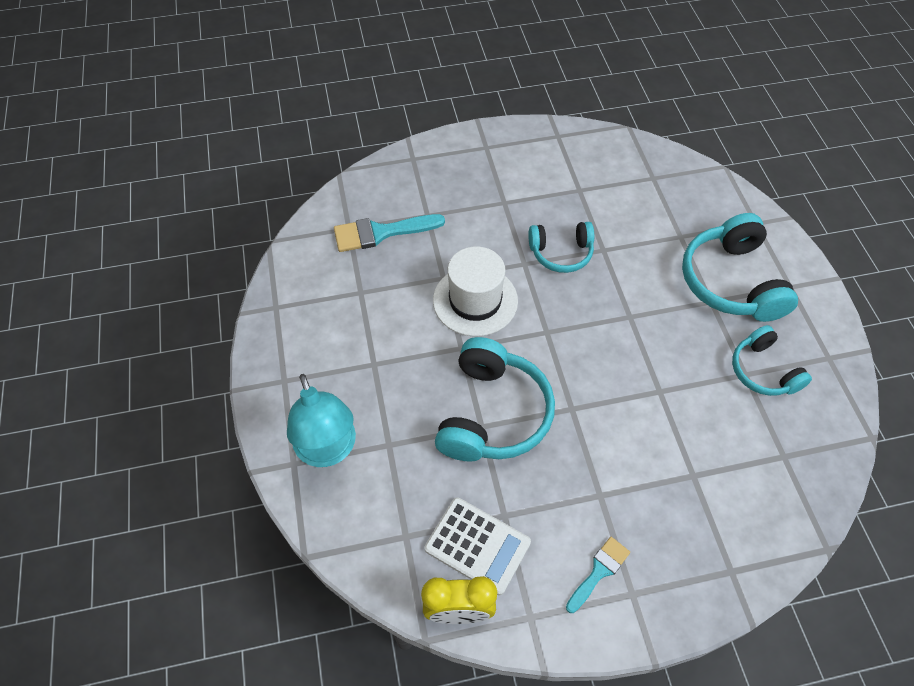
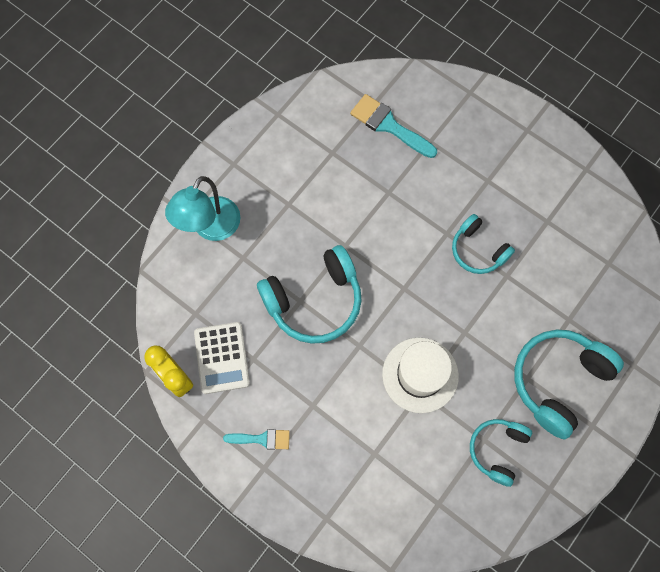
camera: 50 degrees right, 15 degrees up
white hat [433,247,518,336] -> white hat moved to [382,338,459,413]

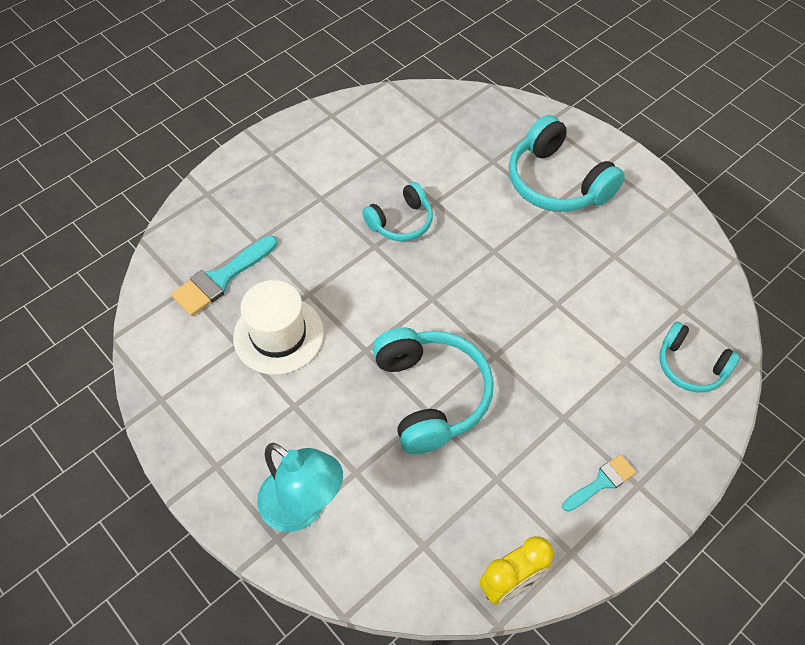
camera: 80 degrees left, 15 degrees down
white calculator [194,322,250,394] -> none
turquoise brush [223,429,290,450] -> turquoise brush turned 45 degrees clockwise [562,454,636,512]
white hat [382,338,459,413] -> white hat moved to [233,280,324,375]
turquoise headphones [470,419,532,487] -> turquoise headphones moved to [659,322,740,392]

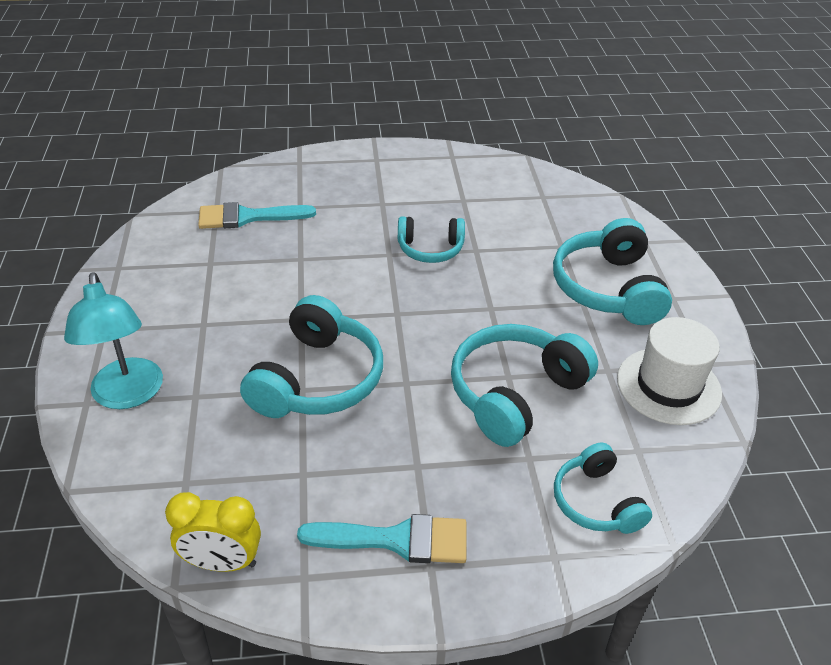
camera: 35 degrees right, 15 degrees down
white hat [233,280,324,375] -> white hat moved to [617,317,722,425]
turquoise brush [562,454,636,512] -> turquoise brush [297,514,467,563], size x1.63
none -> turquoise headphones [451,324,598,447]

